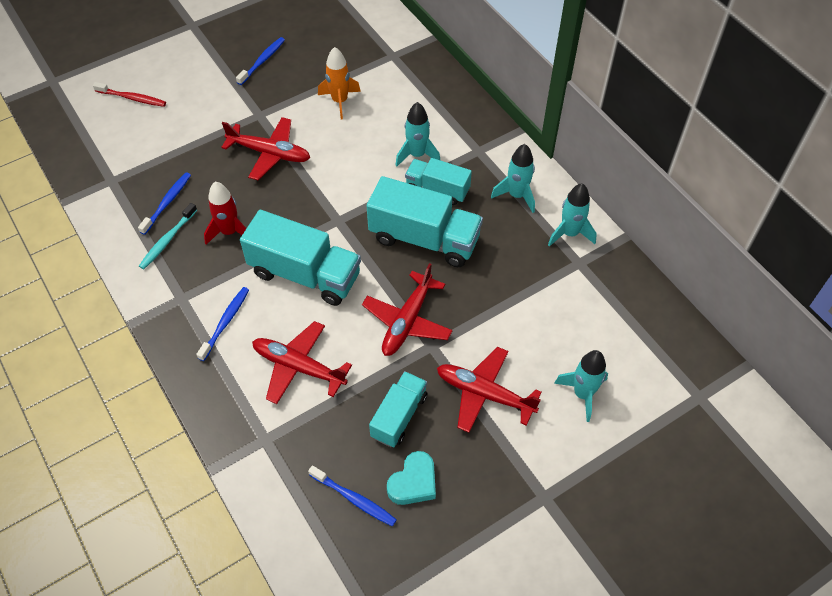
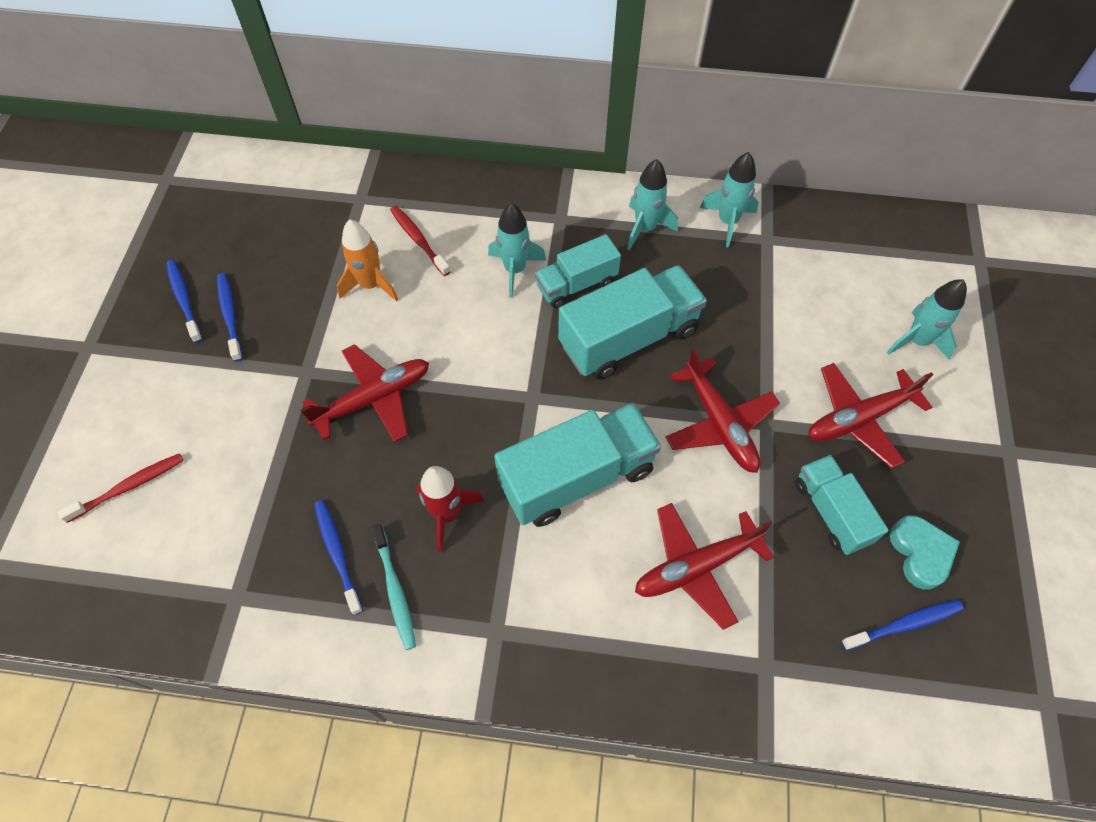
camera: 50 degrees left, 5 degrees up
blue toothbrush [196,287,249,361] -> blue toothbrush moved to [166,260,203,343]
none -> red toothbrush [390,206,451,276]

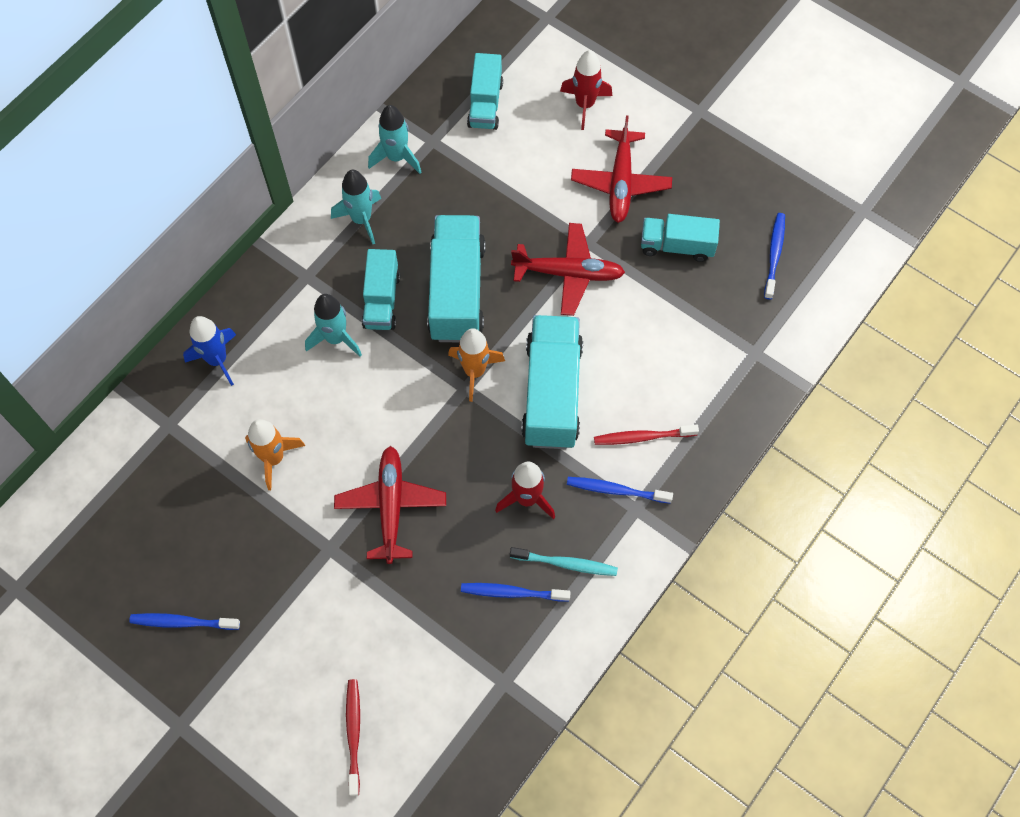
camera: 60 degrees left, 5 degrees up
blue toothbrush [217,273,243,362] -> blue toothbrush moved to [567,477,673,504]
red toothbrush [390,206,451,276] -> red toothbrush moved to [594,425,699,445]
red plane [635,503,774,630] -> none
turquoise rocket [887,279,967,360] -> red rocket [560,50,612,130]
turquoise heart [890,516,960,590] -> none
none -> blue rocket [183,316,236,386]
none -> orange rocket [448,328,505,402]
none -> turquoise truck [467,53,503,130]

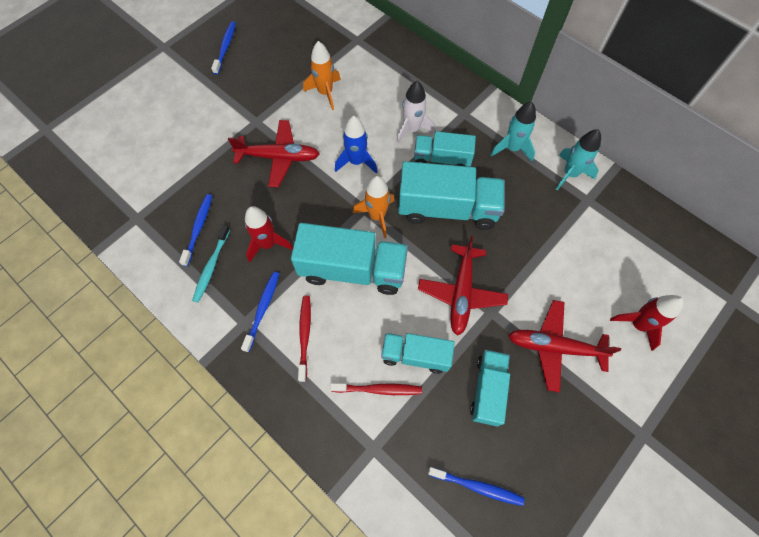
camera: 95 degrees right, 0 degrees up
blue rocket [183,316,236,386] -> blue rocket moved to [335,116,378,174]
turquoise rocket [305,294,362,357] -> white rocket [397,81,436,144]
red toothbrush [346,679,360,796] -> red toothbrush moved to [330,383,422,395]
turquoise truck [467,53,503,130] -> turquoise truck moved to [381,333,454,374]

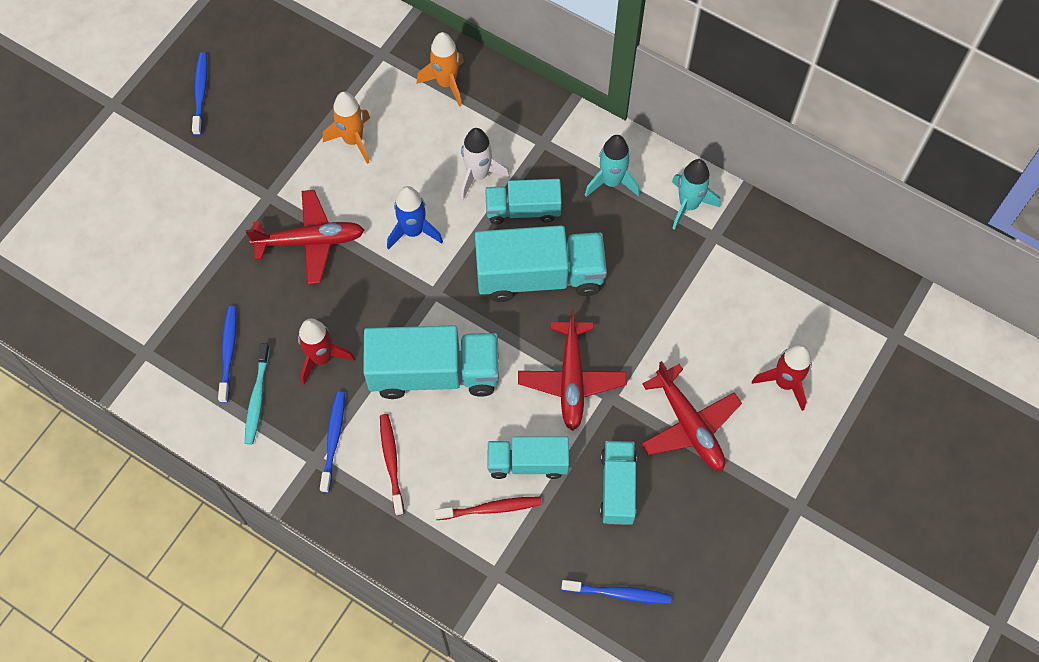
camera: 10 degrees left, 0 degrees up
orange rocket [353,176,395,238] -> orange rocket moved to [417,32,464,107]
red plane [508,300,621,393] -> red plane turned 120 degrees counterclockwise [641,361,742,471]

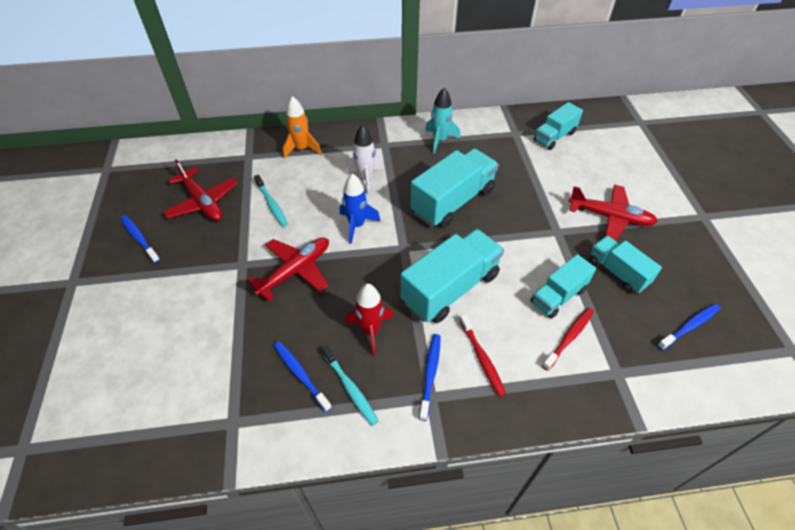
camera: 40 degrees left, 15 degrees down
blue toothbrush [320,391,345,493] -> blue toothbrush turned 45 degrees clockwise [419,334,441,421]
orange rocket [323,92,370,164] -> turquoise toothbrush [254,175,288,227]
red toothbrush [380,414,404,516] -> red toothbrush turned 150 degrees counterclockwise [459,314,506,397]
turquoise truck [485,179,562,224] -> turquoise truck moved to [534,102,583,150]
red plane [518,309,627,431] -> red plane moved to [163,159,238,221]
turquoise rocket [672,159,720,230] -> none
red rocket [752,344,812,411] -> none

